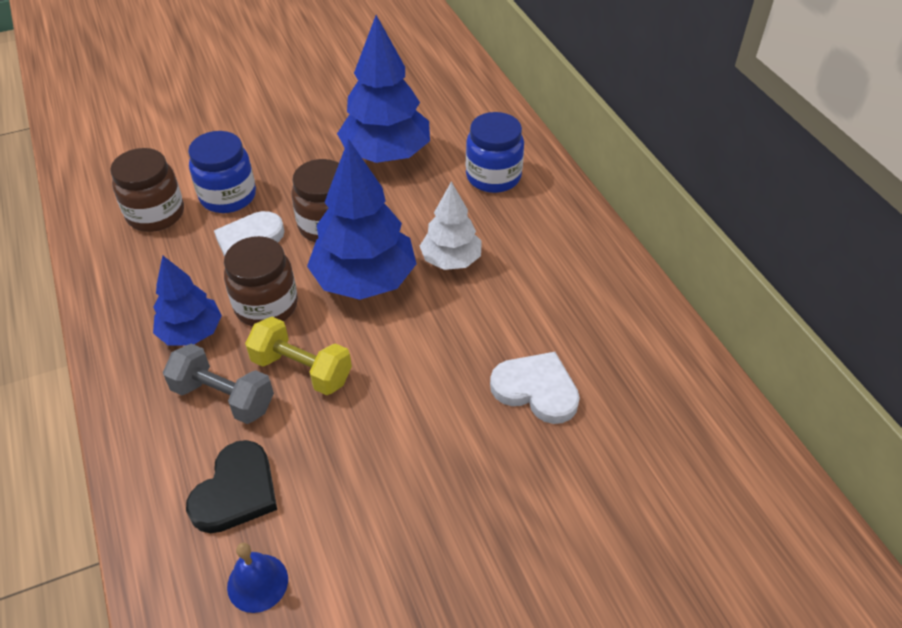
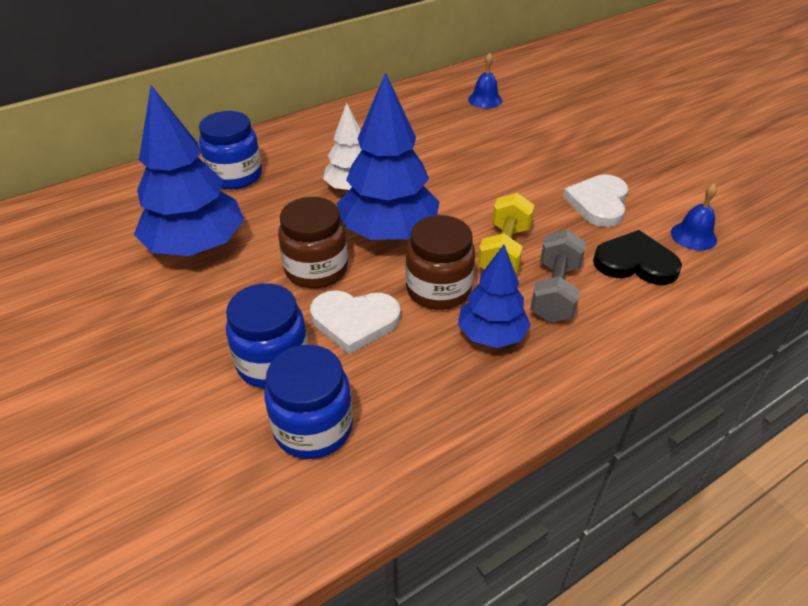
camera: 100 degrees left, 5 degrees down
brown jar [110,148,184,232] -> blue jar [264,345,353,459]
white heart [490,352,580,424] -> white heart moved to [563,175,628,227]
none -> blue bell [468,53,502,109]

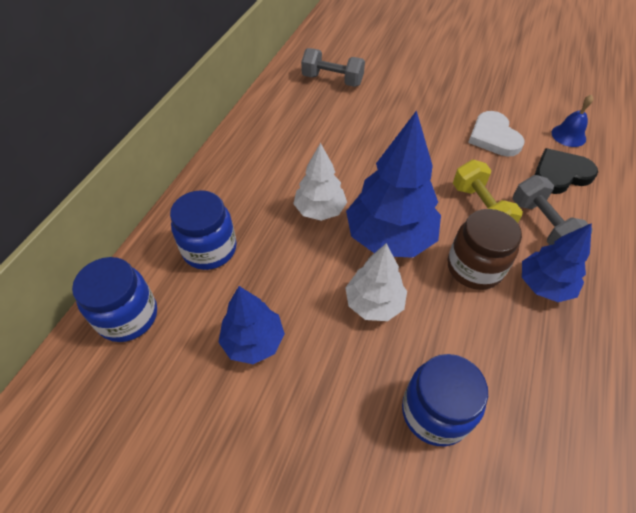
camera: 35 degrees left, 10 degrees up
blue tree [134,85,244,256] -> blue tree [219,286,285,364], size x0.60
blue jar [264,345,353,459] -> blue jar moved to [72,257,157,342]
brown jar [278,197,348,288] -> white tree [345,243,407,321]
white heart [310,290,401,354] -> none
blue bell [468,53,502,109] -> grey dumbbell [301,48,365,87]

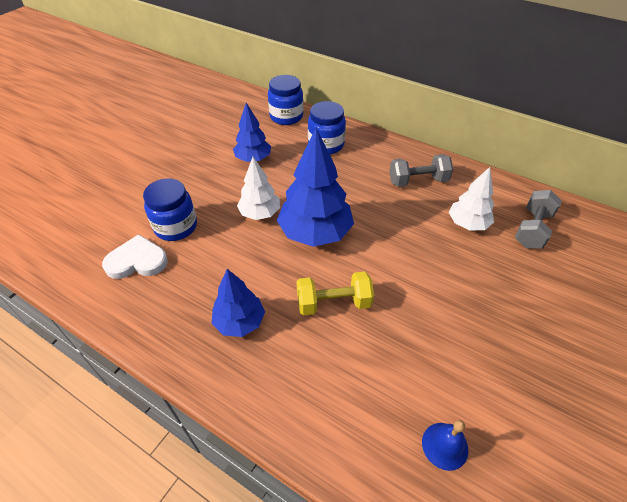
camera: 100 degrees right, 5 degrees down
white tree [293,143,347,221] -> white tree moved to [449,167,494,231]
brown jar [448,209,522,290] -> none
white heart [468,111,525,157] -> white heart moved to [102,234,168,279]
grey dumbbell [513,175,593,245] -> grey dumbbell moved to [389,154,453,187]
black heart [534,148,598,194] -> none

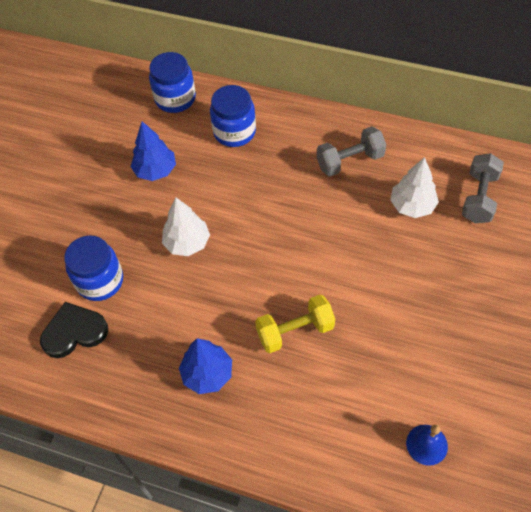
camera: 10 degrees left, 10 degrees up
white heart [102,234,168,279] -> black heart [40,302,108,358]
blue tree [277,128,354,247] -> none

